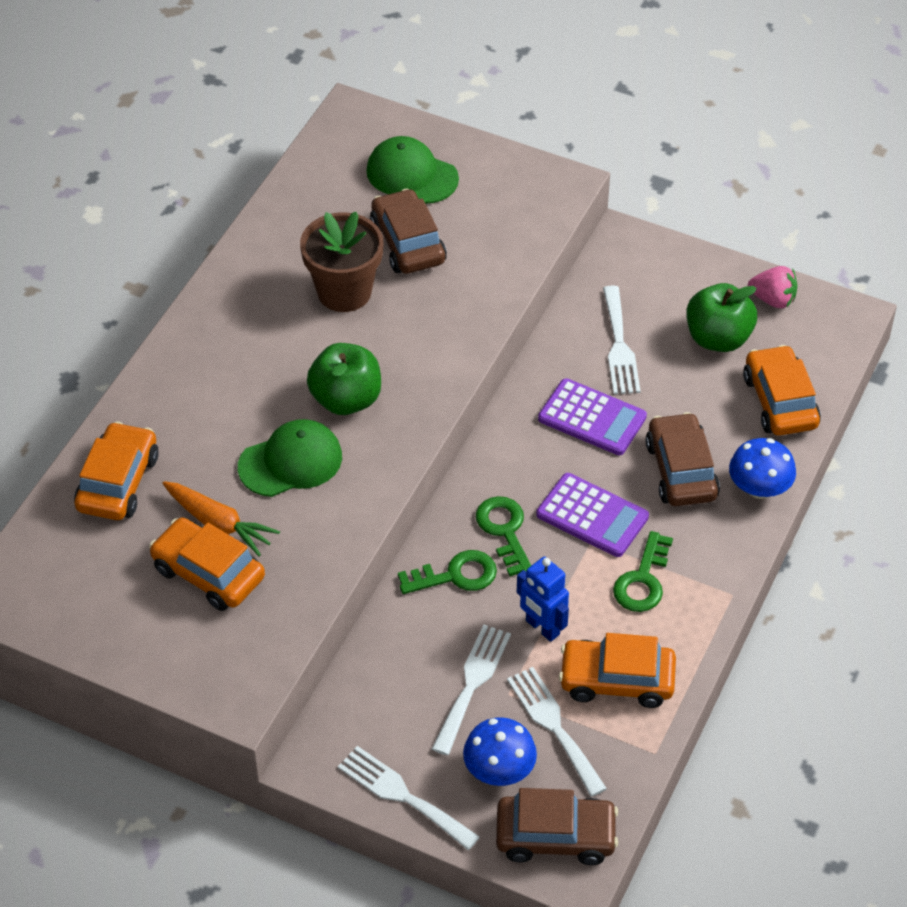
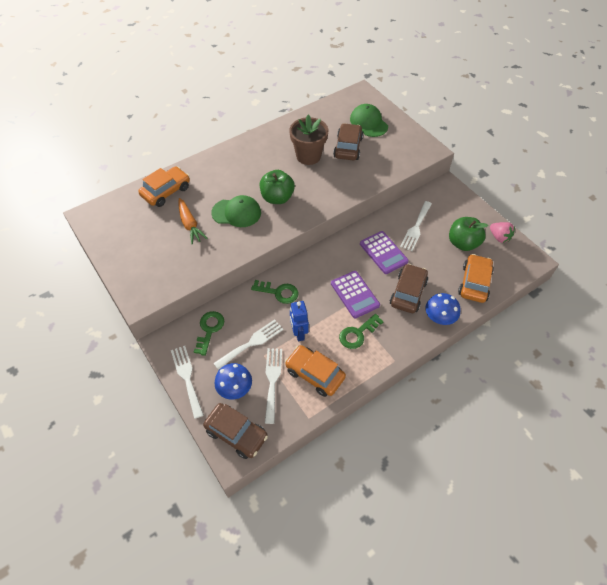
camera: 30 degrees right, 5 degrees up
orange car [149,517,265,611] -> none
green key [476,496,531,576] -> green key moved to [194,311,224,356]

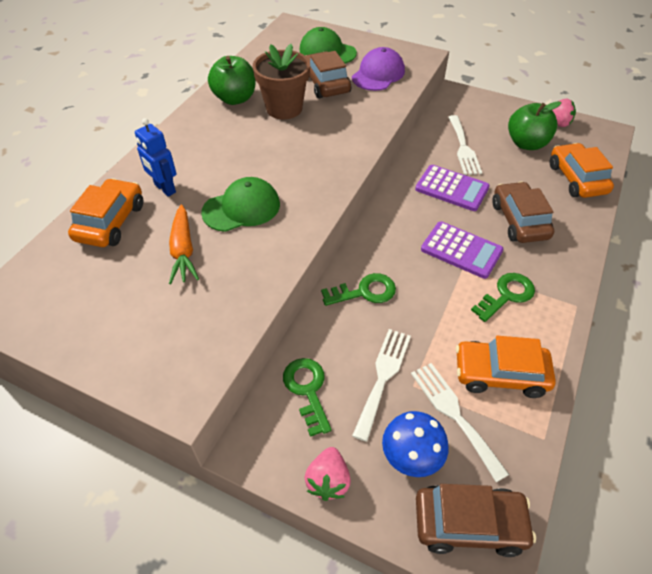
camera: 30 degrees left, 5 degrees down
white fork [171,346,204,419] -> pink strawberry [304,447,351,501]
orange carrot [178,198,208,245] -> orange carrot turned 45 degrees clockwise [169,205,199,284]
green apple [260,170,295,204] -> green apple moved to [208,56,256,105]
blue robot [290,301,309,341] -> blue robot moved to [135,118,176,197]
green key [339,314,384,349] -> green key turned 150 degrees counterclockwise [471,273,535,322]
blue mushroom [426,293,460,325] -> none
none -> purple cap [352,47,405,91]

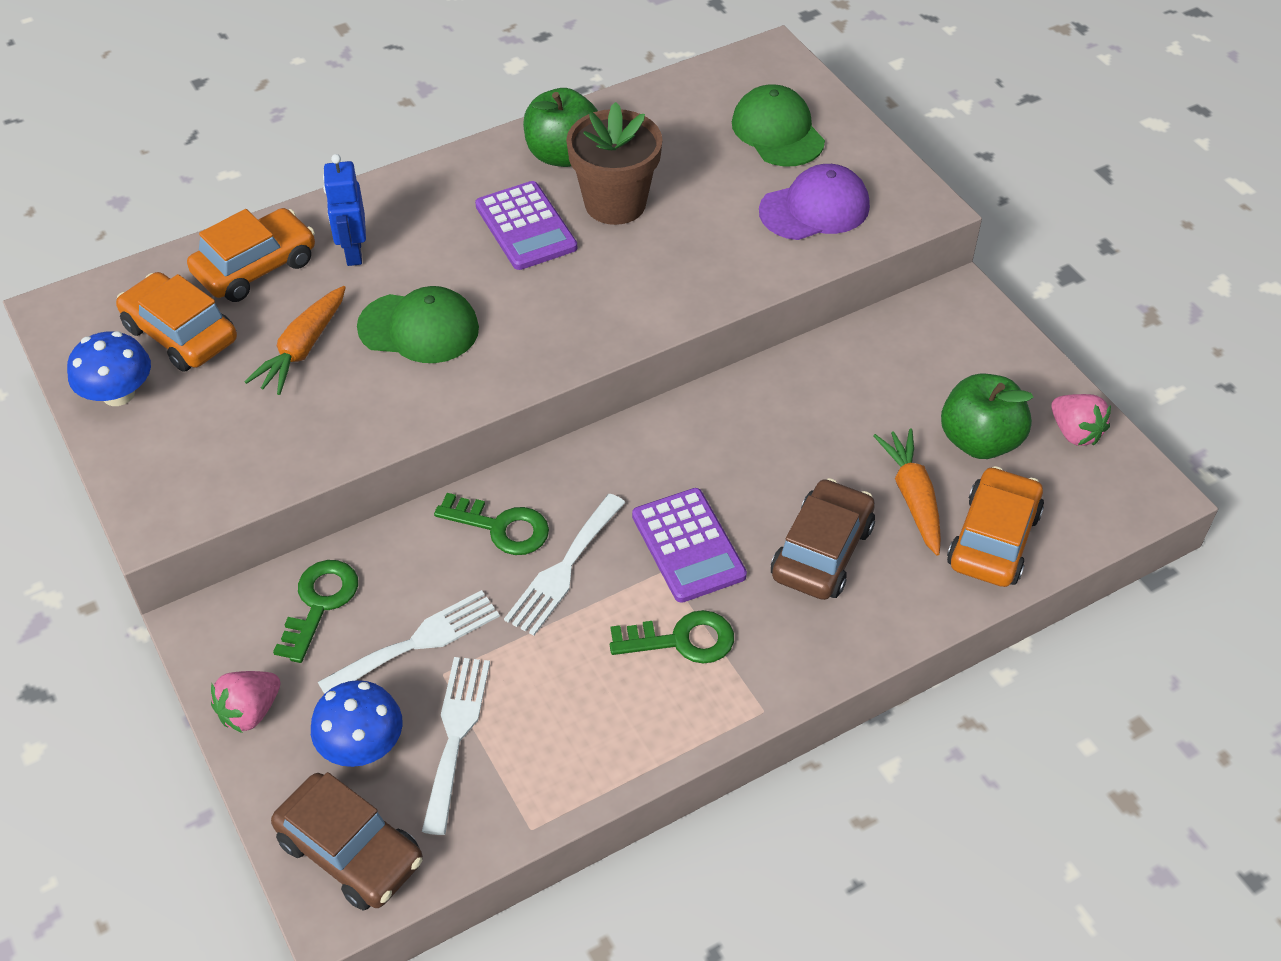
camera: 35 degrees right, 0 degrees up
brown car [305,51,351,98] -> none
purple calculator [415,165,490,211] -> purple calculator moved to [475,181,577,270]
white fork [448,115,482,175] -> white fork moved to [504,494,626,636]
orange car [456,336,556,398] -> orange car moved to [116,272,237,372]
none -> blue mushroom [67,331,151,406]
none -> orange carrot [873,428,941,555]

